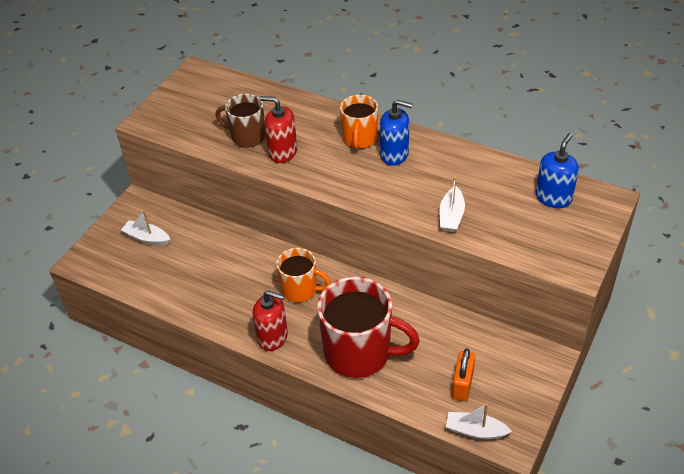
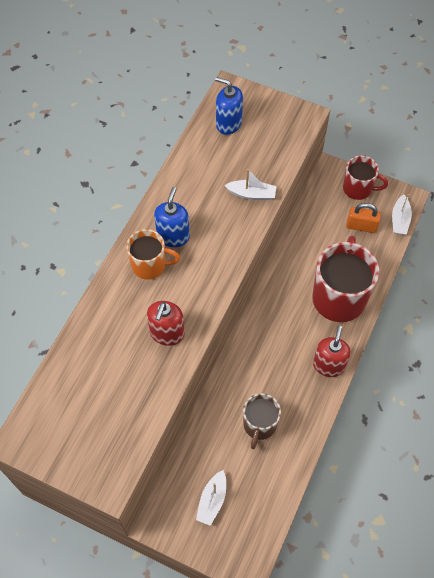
camera: 95 degrees left, 15 degrees up
brown mug [215,94,266,148] -> brown mug moved to [243,393,281,449]
orange mug [276,248,331,302] -> none
none -> red mug [343,155,388,200]

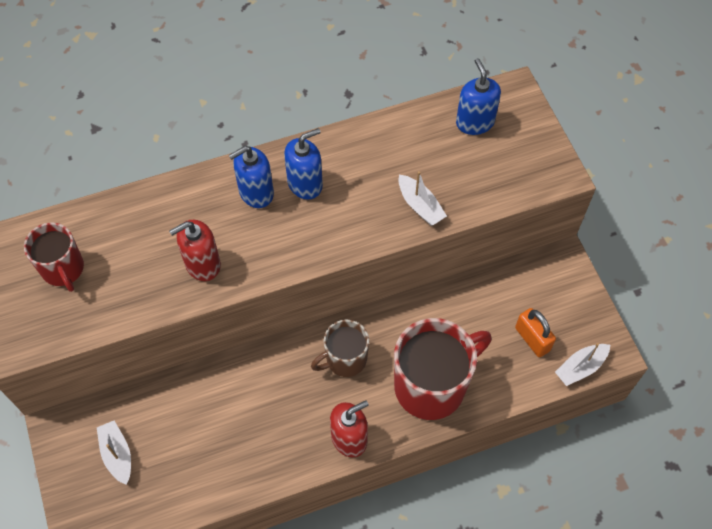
camera: 45 degrees right, 0 degrees up
orange mug [126,229,180,280] -> blue soap dispenser [229,146,274,208]
white boat [196,470,226,526] -> white boat turned 90 degrees clockwise [97,421,131,485]
brown mug [243,393,281,449] -> brown mug moved to [311,320,369,377]
red mug [343,155,388,200] -> red mug moved to [24,223,84,292]

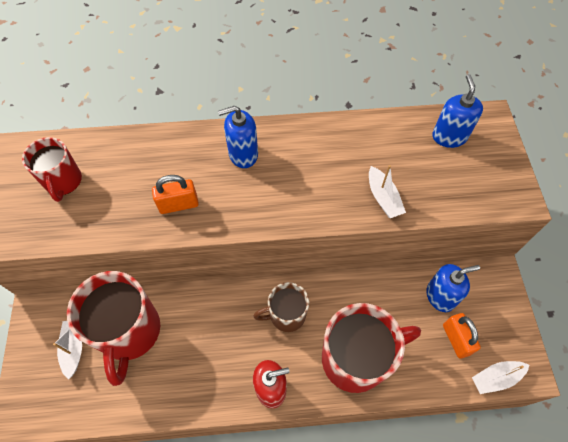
camera: 15 degrees right, 0 degrees up
red soap dispenser [169,220,221,281] -> orange padlock [152,175,199,214]
blue soap dispenser [284,128,323,200] -> blue soap dispenser moved to [426,264,480,312]
none -> red mug [67,271,160,386]

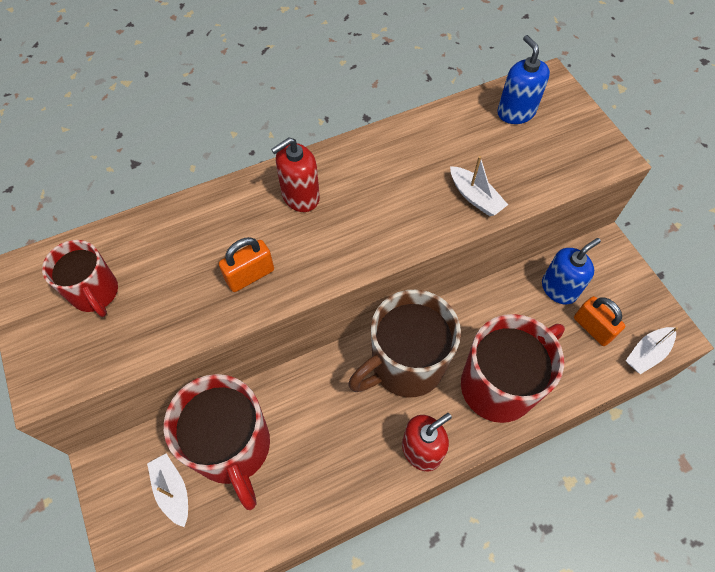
camera: 20 degrees left, 0 degrees up
blue soap dispenser [218,106,258,168] -> red soap dispenser [271,137,320,212]
brown mug [253,282,309,332] -> brown mug [348,290,461,397], size x1.73

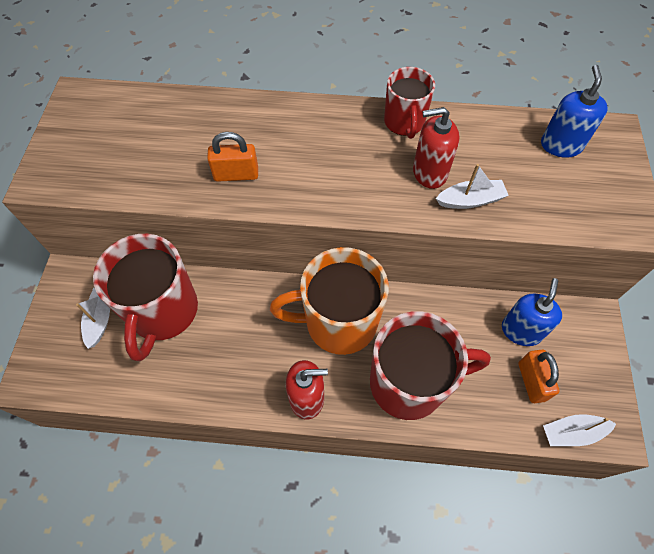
camera: 30 degrees right, 0 degrees up
red mug [42,240,118,317] -> red mug moved to [384,67,435,139]
red soap dispenser [271,137,320,212] -> red soap dispenser moved to [413,107,460,189]
brown mug [348,290,461,397] -> orange mug [270,247,389,355]
white boat [450,156,508,216] -> white boat turned 90 degrees counterclockwise [436,164,509,209]
blue soap dispenser [542,238,601,304] -> blue soap dispenser turned 60 degrees counterclockwise [502,278,562,346]

